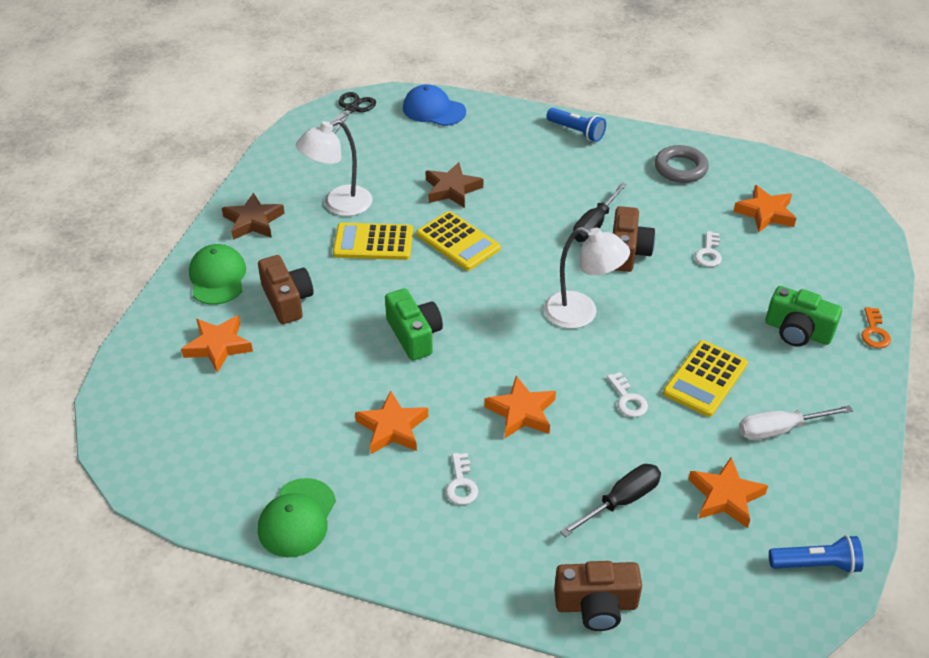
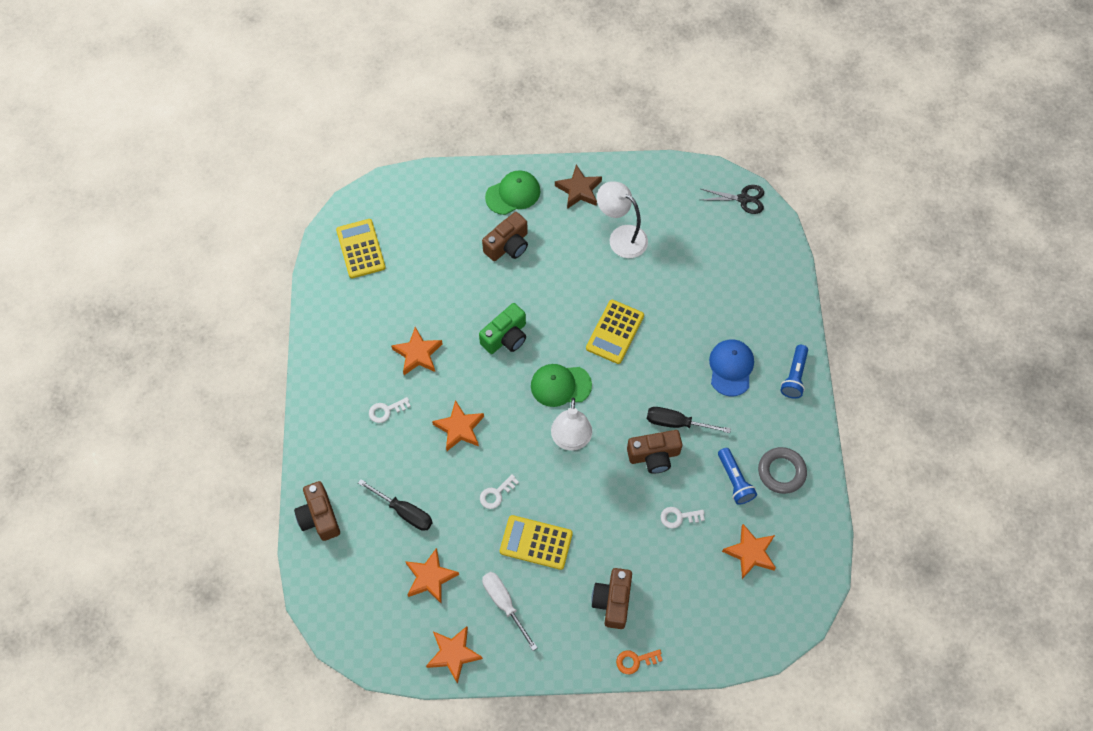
camera: 70 degrees right, 20 degrees up
orange star [181,315,253,373] -> orange star moved to [426,626,483,684]
green cap [258,478,336,558] -> green cap moved to [531,364,592,407]
yellow calculator [333,223,413,260] -> yellow calculator moved to [336,219,386,278]
blue cap [403,84,466,126] -> blue cap moved to [709,340,754,396]
brown star [425,162,483,208] -> none
green camera [766,286,842,347] -> brown camera [591,568,632,629]
blue flashlight [769,535,864,574] -> blue flashlight moved to [718,448,757,505]

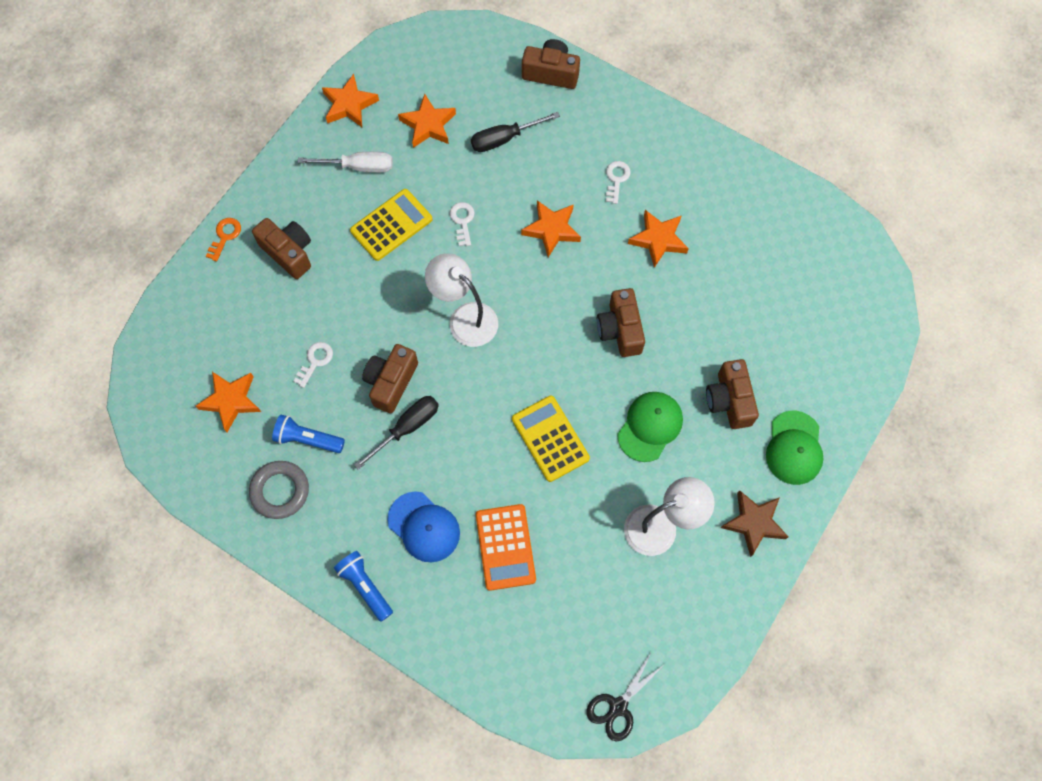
camera: 125 degrees right, 5 degrees up
yellow calculator [336,219,386,278] -> none
green camera [479,303,526,354] -> brown camera [597,288,645,357]
green cap [531,364,592,407] -> green cap moved to [617,392,683,462]
none -> orange calculator [476,504,536,591]

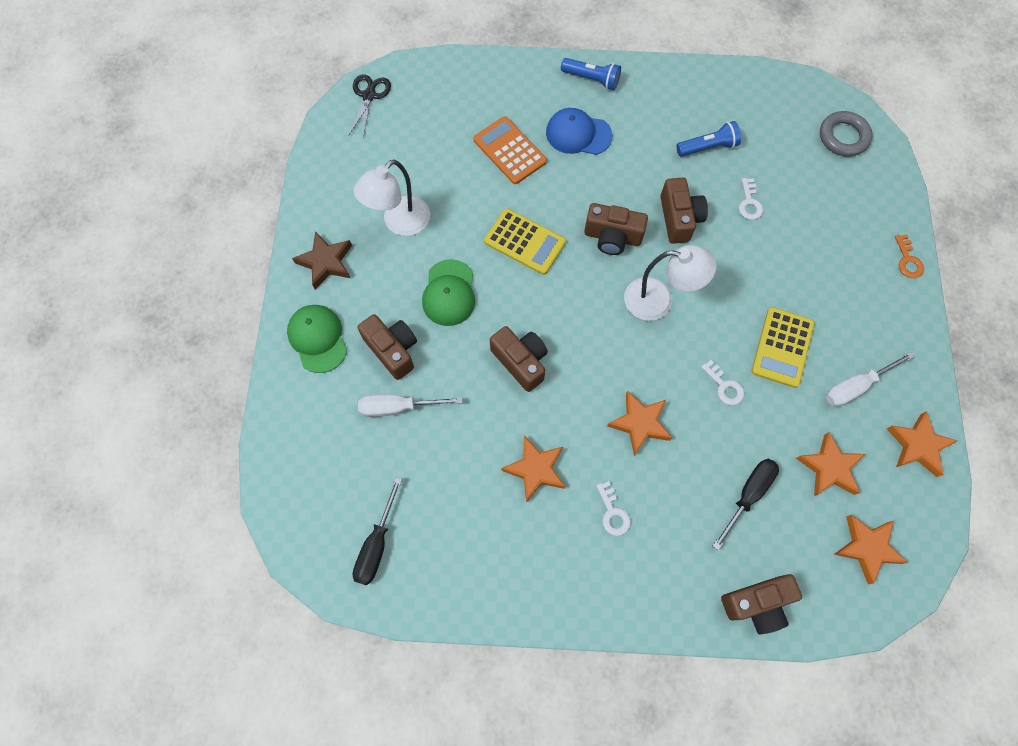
camera: 150 degrees right, 0 degrees up
orange star [196,372,261,432] -> orange star moved to [834,515,908,584]
grey ring [249,461,309,519] -> grey ring moved to [820,111,873,157]
brown camera [252,218,311,279] -> brown camera moved to [584,203,648,255]
black screwdriver [354,396,439,470] -> black screwdriver moved to [353,477,402,586]
none -> white screwdriver [358,394,463,417]

